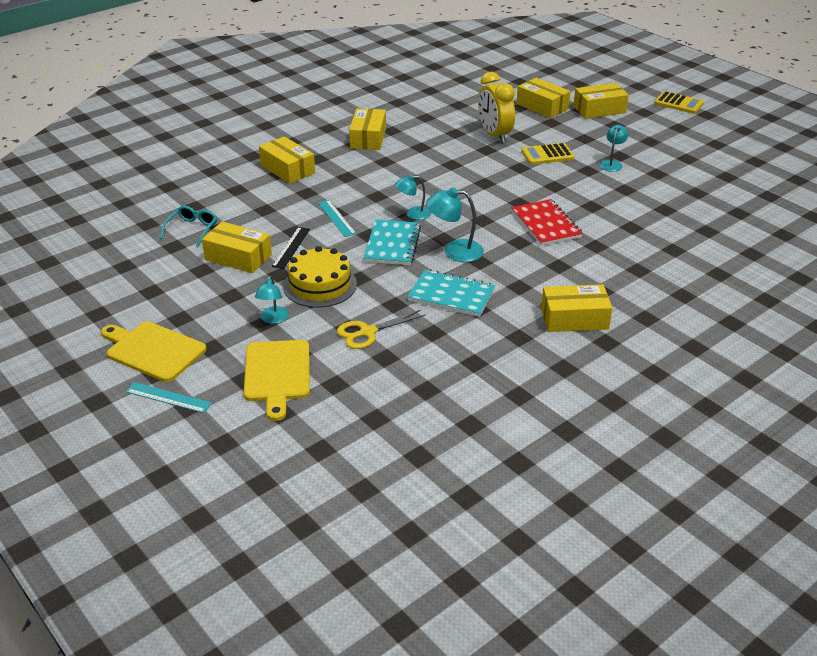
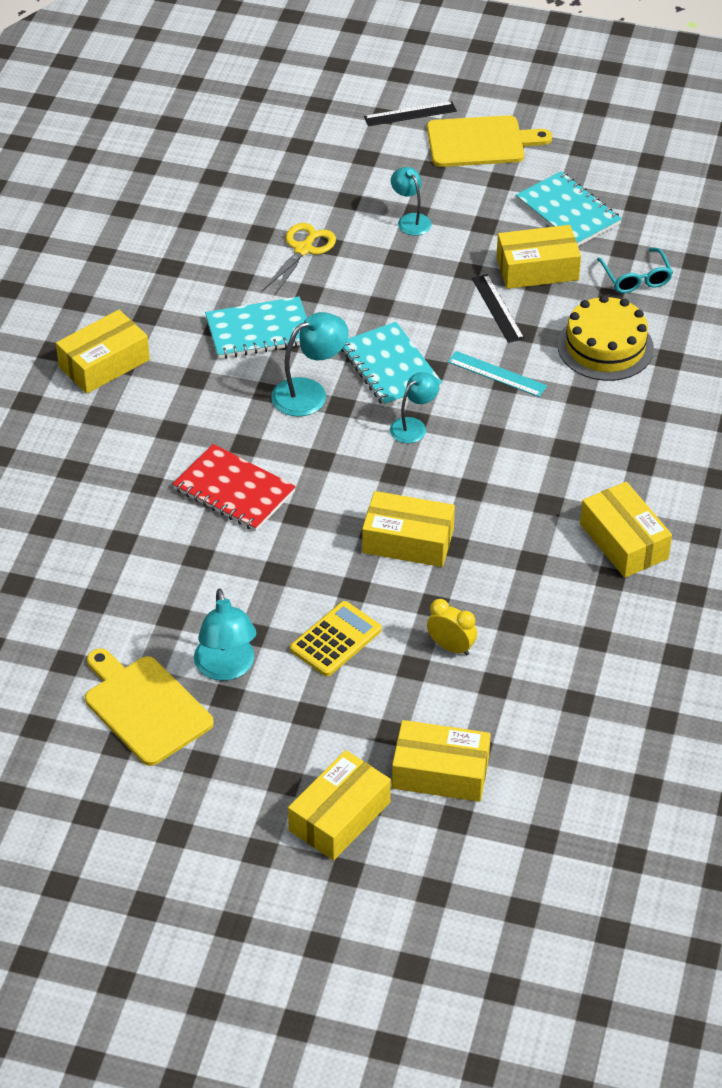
camera: 145 degrees right, 10 degrees up
turquoise ruler [126,382,212,413] -> black ruler [364,101,457,126]
yellow cutting board [244,340,310,421] -> yellow cutting board moved to [85,648,214,766]
yellow box [259,136,315,184] -> yellow box moved to [362,491,455,567]
yellow cake [283,246,357,308] -> yellow cake moved to [558,295,654,381]
yellow clock [478,72,515,143] -> yellow clock [427,599,477,656], size x0.55
turquoise lamp [600,125,628,172] -> turquoise lamp [194,589,256,681], size x1.53
yellow calculator [654,91,704,114] -> none
none -> turquoise notebook [516,171,622,246]

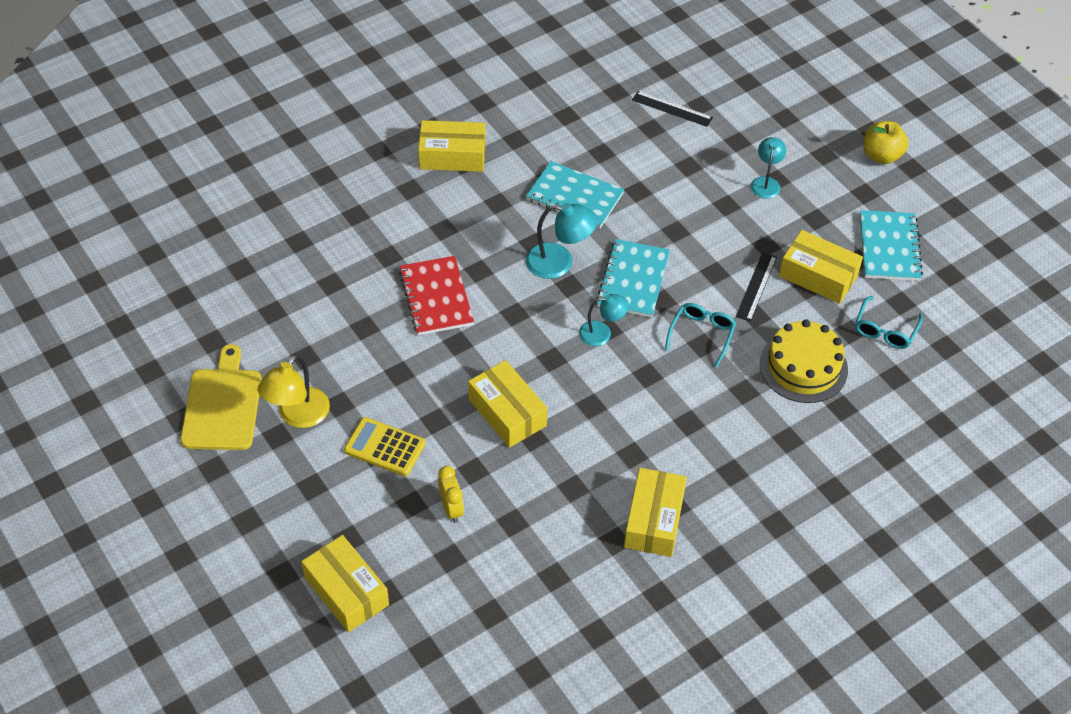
camera: 40 degrees right, 5 degrees up
turquoise lamp [194,589,256,681] -> yellow lamp [258,355,330,428]
yellow scissors [263,223,336,296] -> none
yellow box [288,750,391,861] -> none
yellow calculator [290,601,381,677] -> yellow calculator turned 150 degrees counterclockwise [344,417,425,476]
black ruler [364,101,457,126] -> black ruler moved to [632,91,713,127]
yellow cutting board [427,115,552,167] -> yellow apple [863,121,908,164]
turquoise ruler [448,351,547,397] -> turquoise glasses [665,303,736,367]

